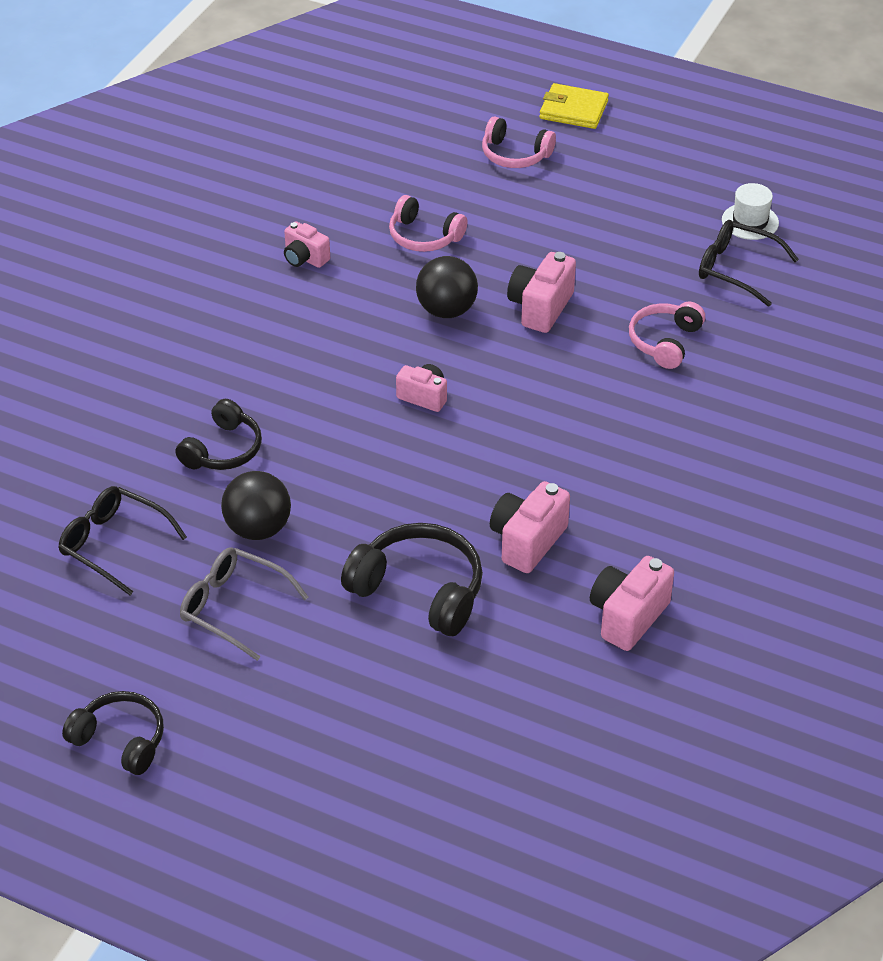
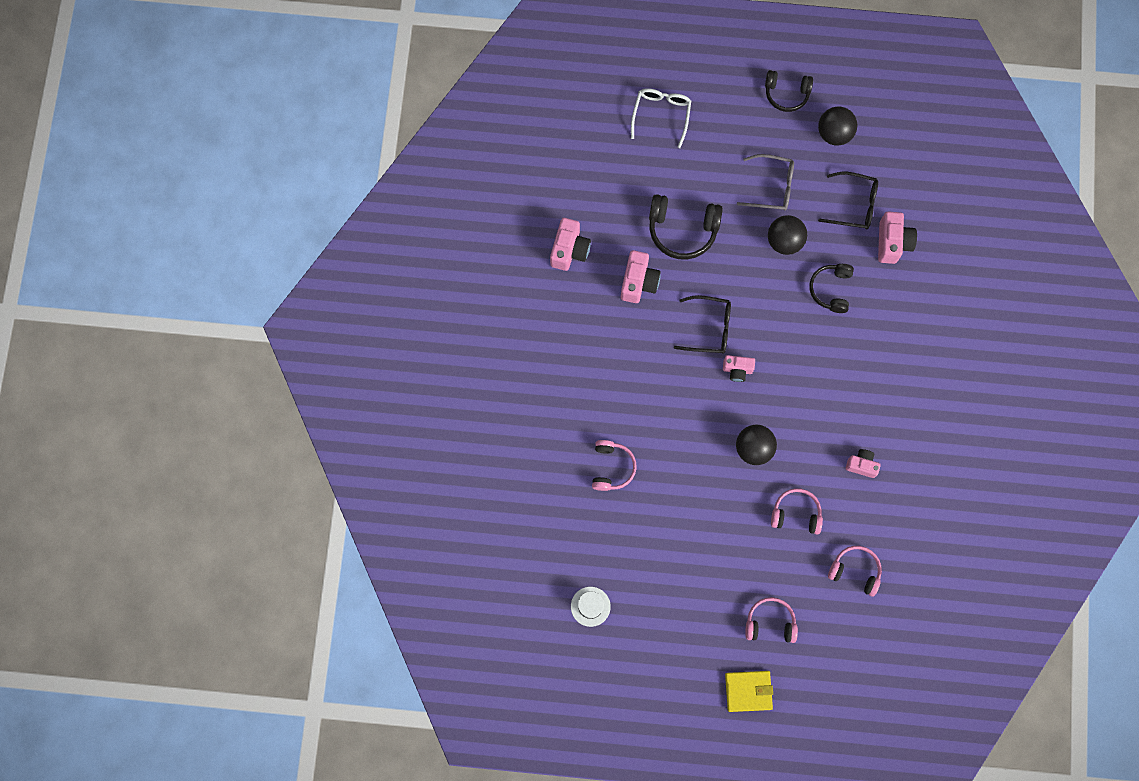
camera: 160 degrees right, 30 degrees up
pink camera [507,252,576,333] -> pink camera moved to [878,211,917,264]
black glasses [699,220,799,307] -> black glasses moved to [674,295,731,353]
none -> white glasses [631,88,691,148]
none -> black ball [818,106,857,146]
none -> pink headphones [828,546,882,597]

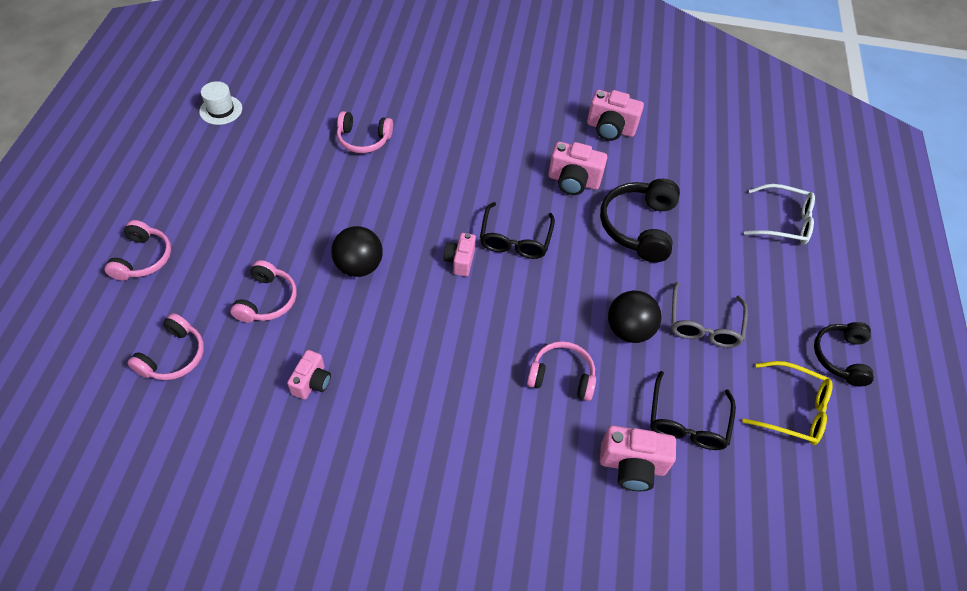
camera: 90 degrees right, 20 degrees down
yellow wallet [725,671,773,712] -> none
black headphones [810,264,854,313] -> pink headphones [527,341,596,401]
black ball [818,106,857,146] -> yellow glasses [742,361,833,445]

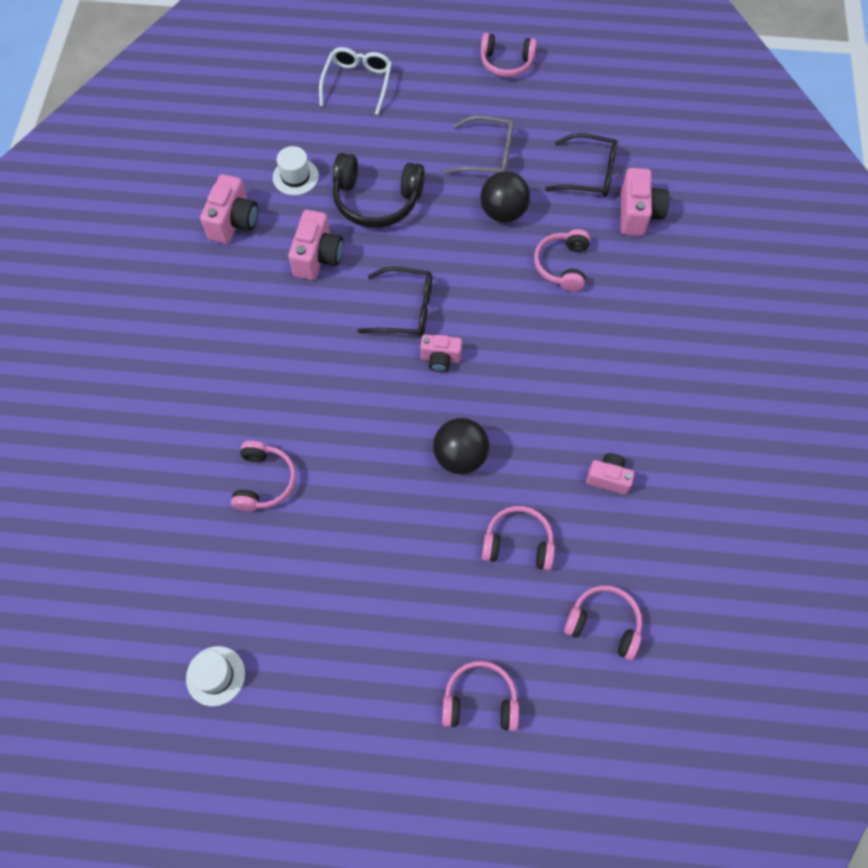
camera: 90 degrees left, 10 degrees up
yellow glasses [742,361,833,445] -> none
black headphones [814,322,874,387] -> pink headphones [481,33,537,77]
none -> white hat [273,146,319,195]

